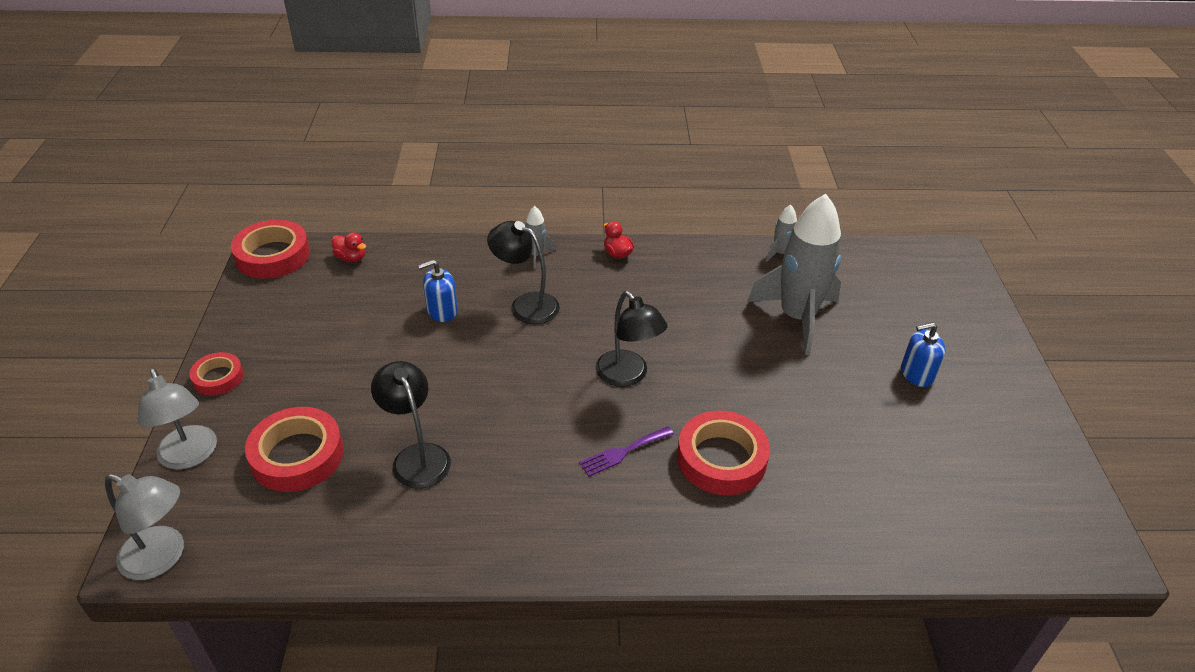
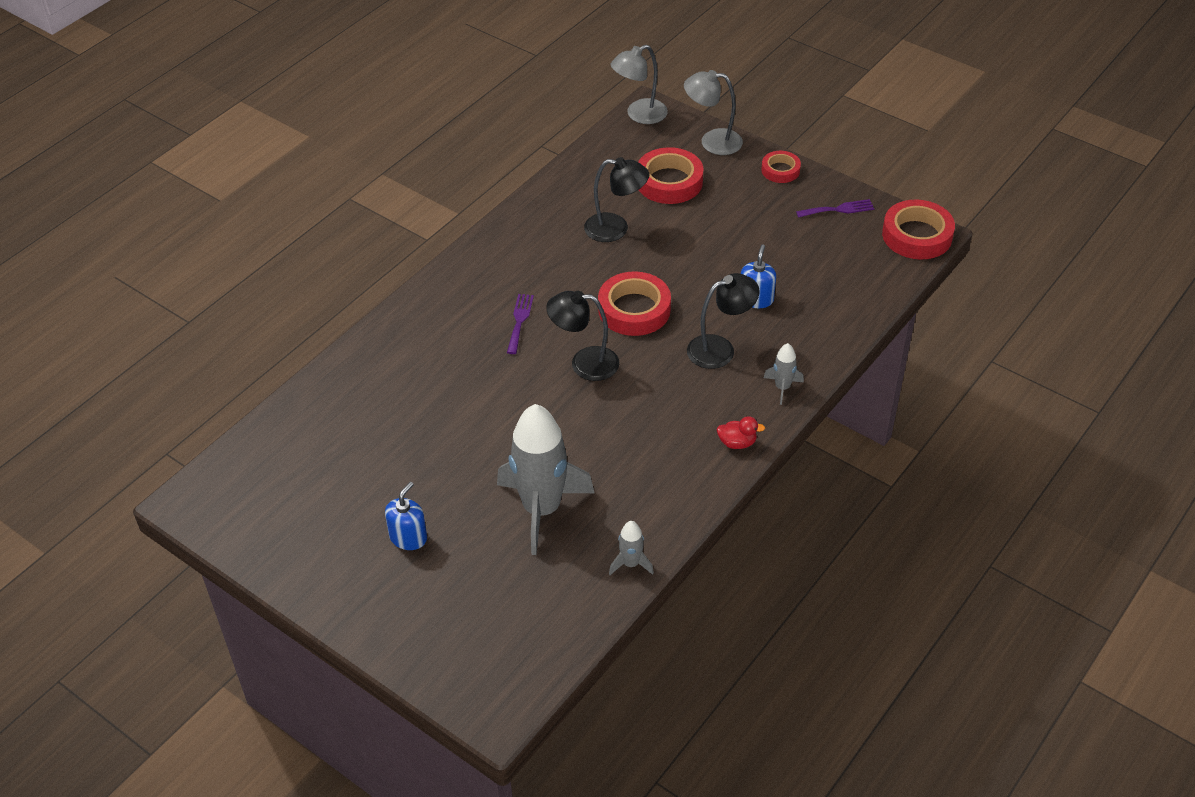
camera: 130 degrees right, 5 degrees up
red duck [332,232,366,262] -> none
red tape [677,410,770,495] -> red tape moved to [598,271,671,336]
none -> purple fork [796,199,874,218]

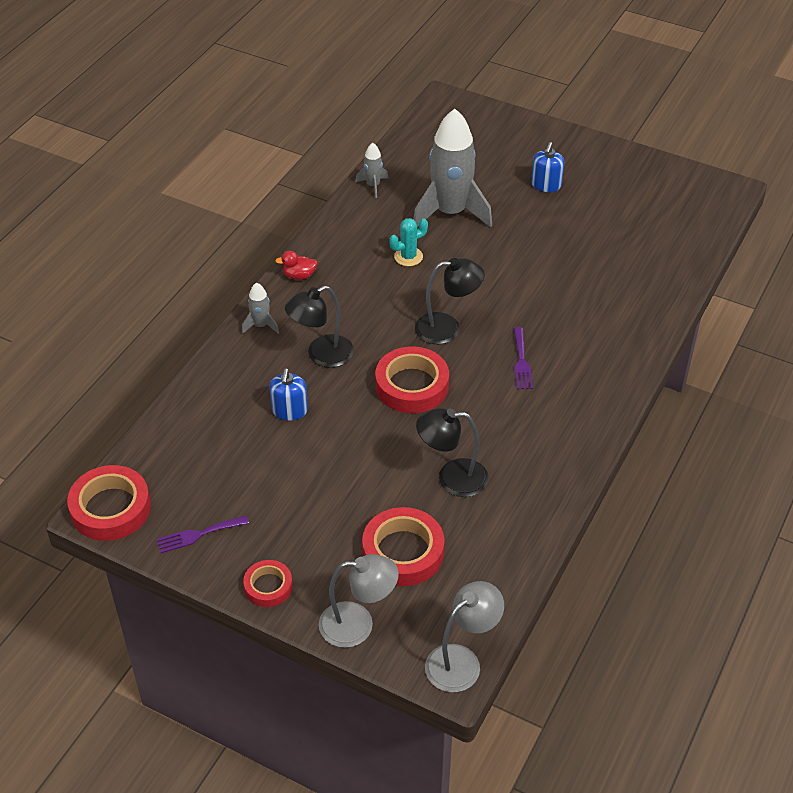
camera: 170 degrees right, 0 degrees up
none -> turquoise cactus [389,218,428,266]

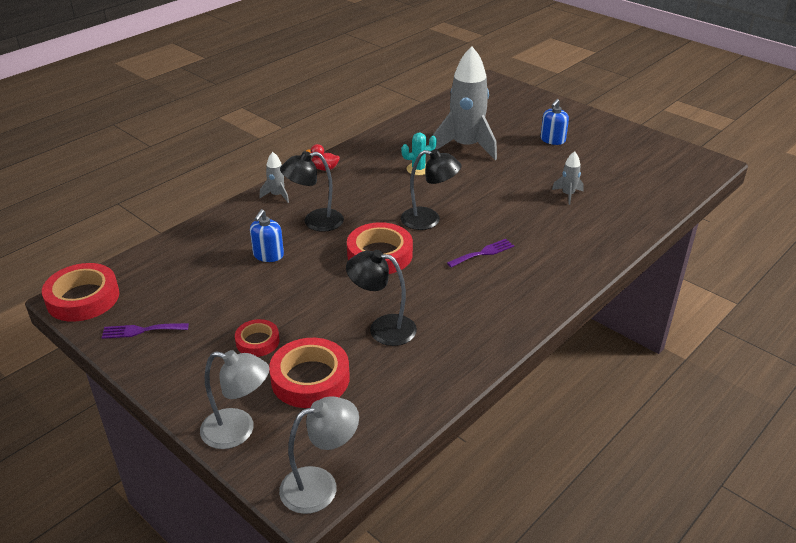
camera: 15 degrees right, 10 degrees down
red tape [243,560,293,607] -> red tape moved to [235,319,279,357]
grey rocket [355,143,389,198] -> grey rocket moved to [552,151,584,205]
purple fork [514,327,533,389] -> purple fork turned 135 degrees counterclockwise [447,239,514,268]

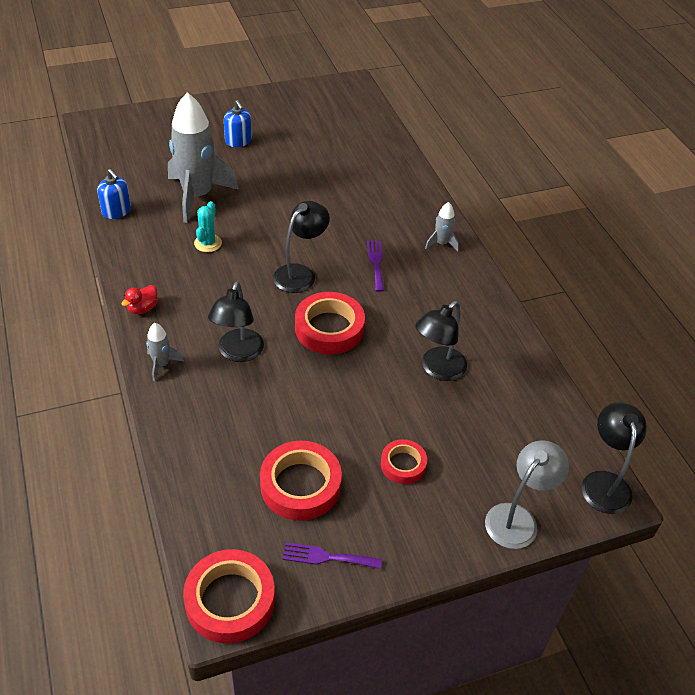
camera: 65 degrees left, 10 degrees up
purple fork [101,323,189,339] -> purple fork turned 75 degrees clockwise [283,542,382,569]
blue soap dispenser [250,209,284,262] -> blue soap dispenser moved to [97,169,131,219]
red tape [269,338,350,408] -> red tape moved to [260,440,342,521]
grey lamp [279,396,359,514] -> black lamp [582,402,647,514]
grey rocket [552,151,584,205] -> grey rocket moved to [425,202,459,251]

